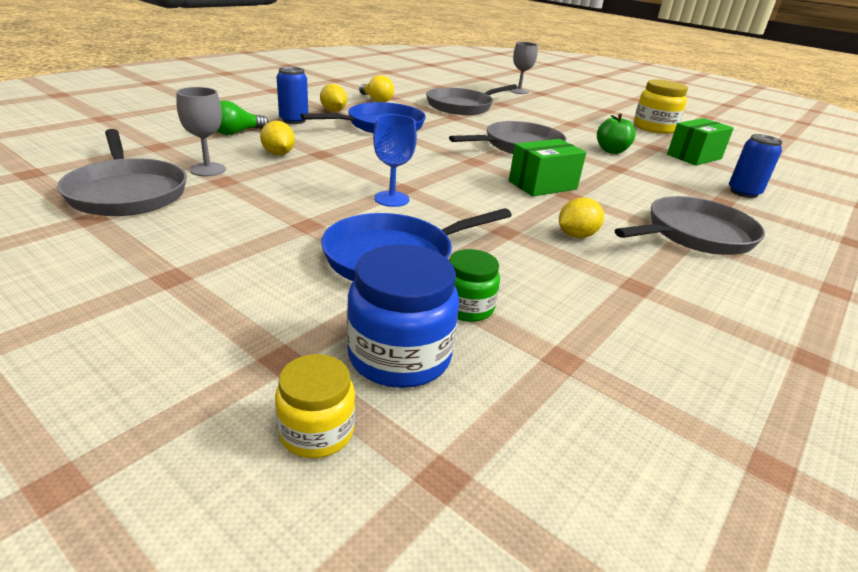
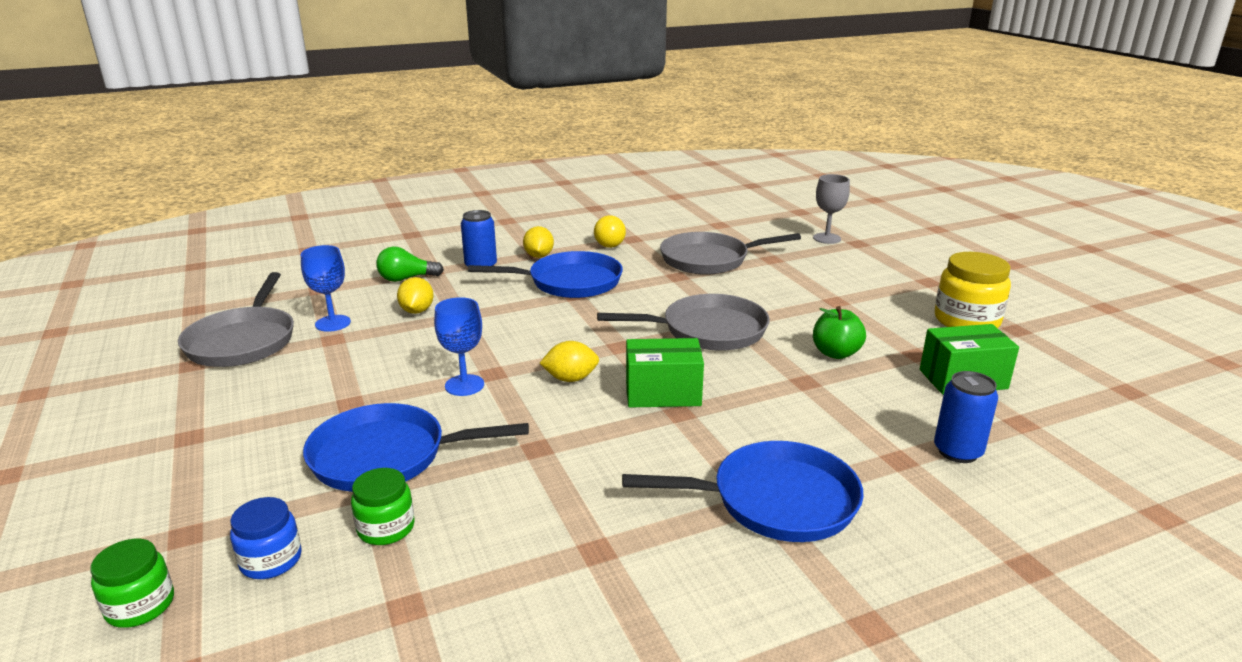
camera: 30 degrees right, 5 degrees down
grey goblet [176,87,226,176] -> blue goblet [301,245,351,332]
yellow jar [275,354,355,458] -> green jar [90,539,174,628]
blue jar [347,245,459,388] -> blue jar [230,497,302,579], size x0.60
yellow lemon [559,197,604,238] -> yellow lemon moved to [540,341,599,382]
grey pan [615,196,765,255] -> blue pan [622,441,864,542]

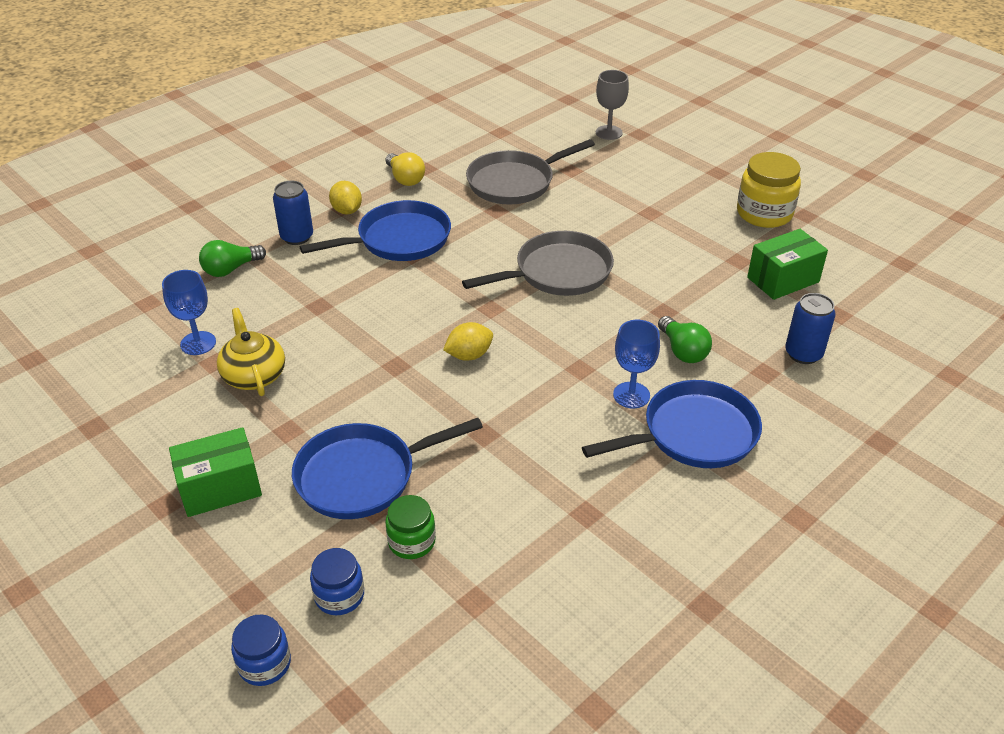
camera: 20 degrees left, 15 degrees up
green jar [90,539,174,628] -> blue jar [231,615,291,686]
grey pan [178,272,294,367] -> none
yellow lemon [397,277,434,314] -> none
blue goblet [434,297,484,396] -> blue goblet moved to [613,320,660,408]
green box [626,338,704,408] -> green box moved to [169,427,262,517]
green apple [813,306,866,359] -> none
none -> yellow teapot [217,308,285,396]
none -> green light bulb [658,316,712,363]

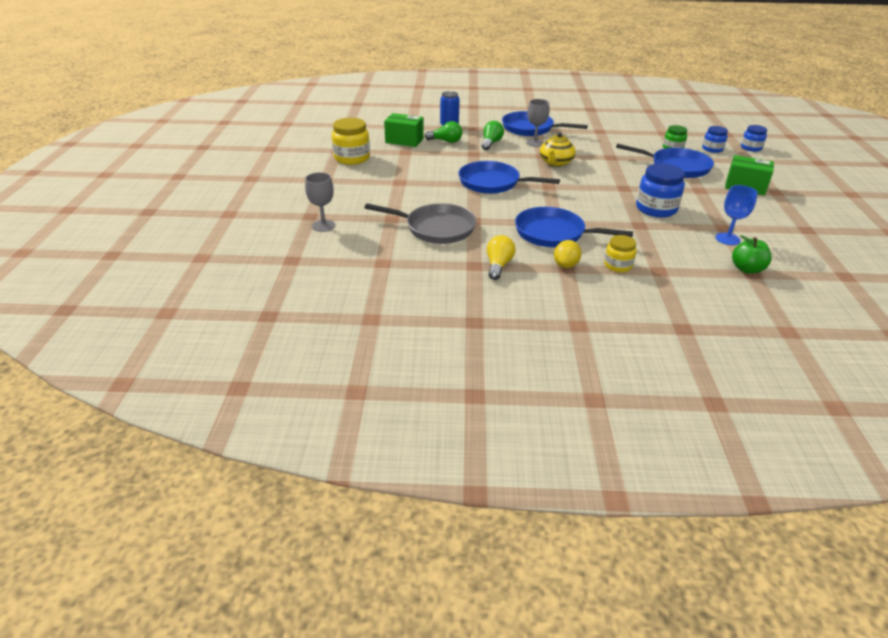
camera: 135 degrees left, 5 degrees down
green light bulb [199,240,266,277] -> green light bulb moved to [425,121,462,143]
yellow teapot [217,308,285,396] -> yellow teapot moved to [540,132,576,167]
blue can [273,181,313,245] -> yellow jar [604,235,636,272]
yellow lemon [443,322,493,361] -> none
grey pan [462,231,614,296] -> blue pan [458,161,560,194]
blue goblet [613,320,660,408] -> grey goblet [526,99,549,147]
none -> blue jar [636,163,685,218]
none -> green apple [732,235,771,274]

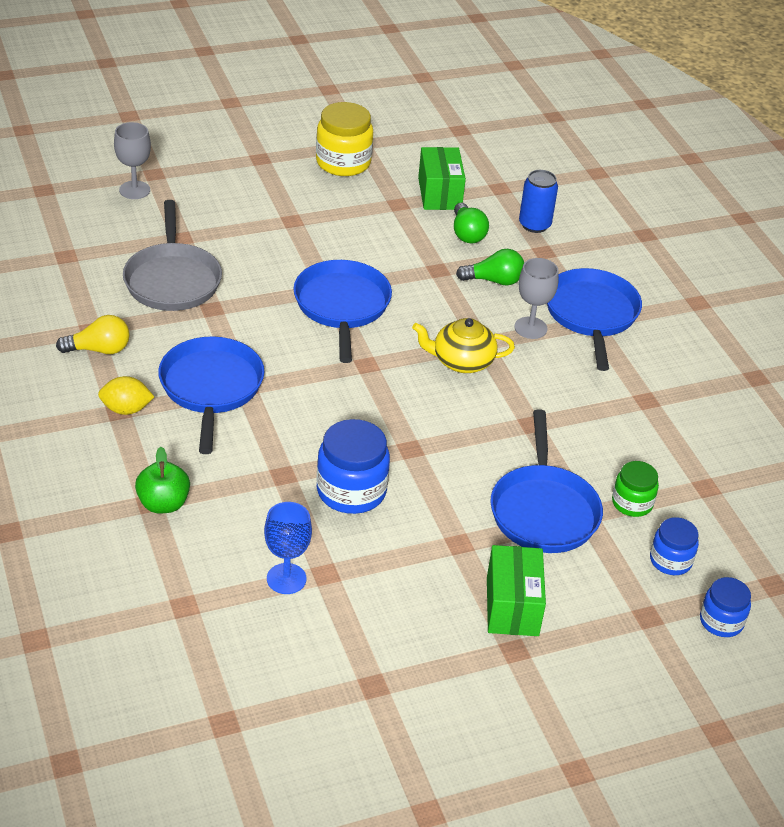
camera: 65 degrees right, 5 degrees up
yellow jar [604,235,636,272] -> none
green apple [732,235,771,274] -> green apple moved to [135,447,190,513]

